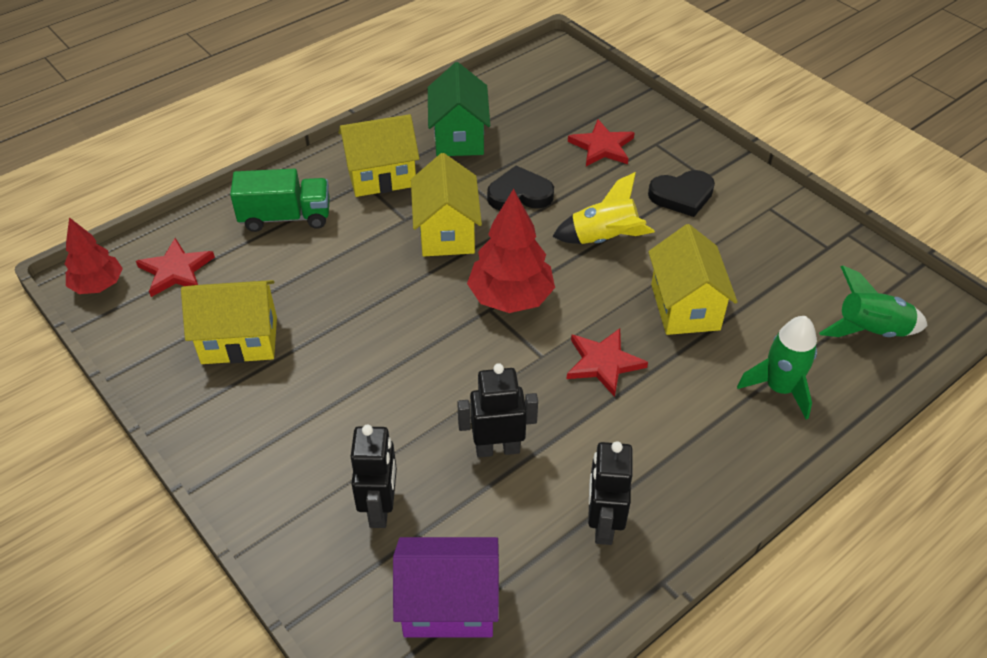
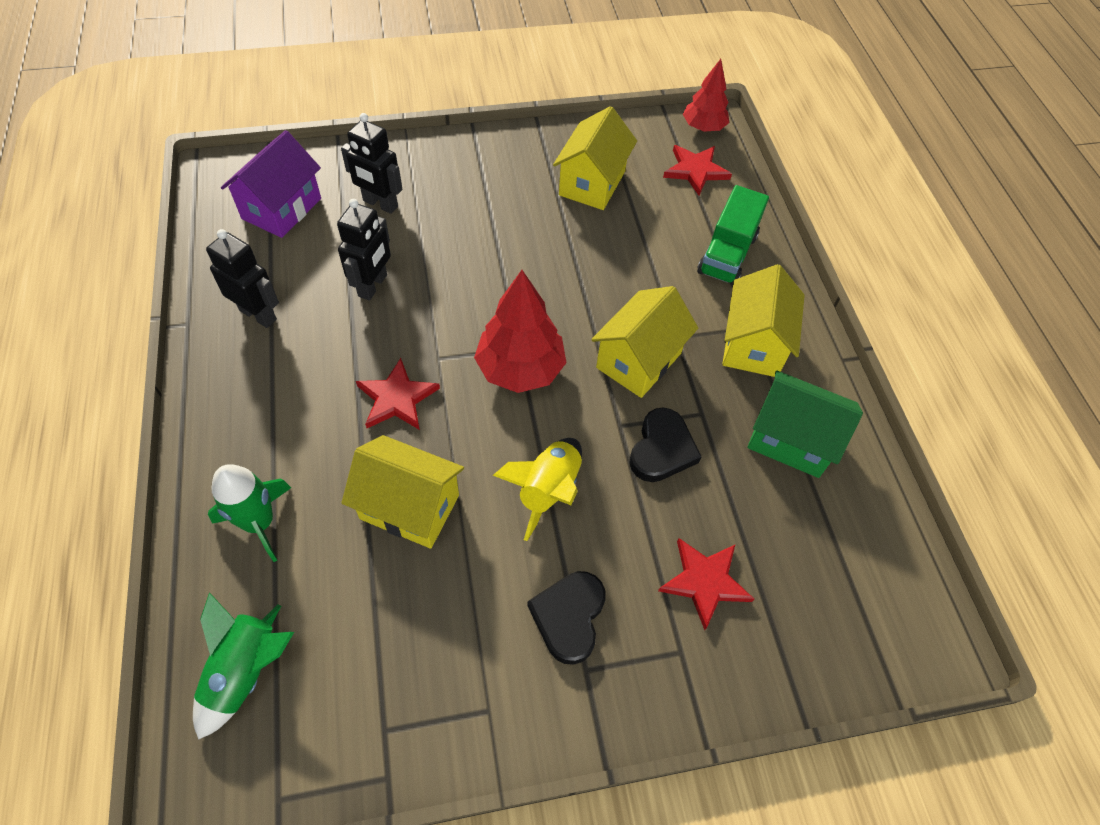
camera: 115 degrees right, 10 degrees up
yellow house [411,153,482,256] -> yellow house turned 75 degrees counterclockwise [591,286,698,398]

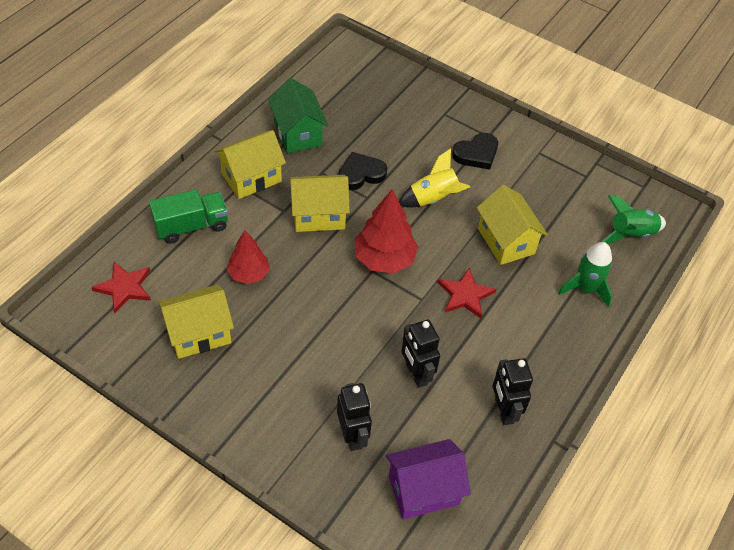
camera: 135 degrees left, 5 degrees down
black robot [337,199,391,300] -> black robot turned 90 degrees counterclockwise [401,320,440,388]
red star [658,538,754,630] -> none
red tree [683,59,729,132] -> red tree moved to [227,230,270,284]

